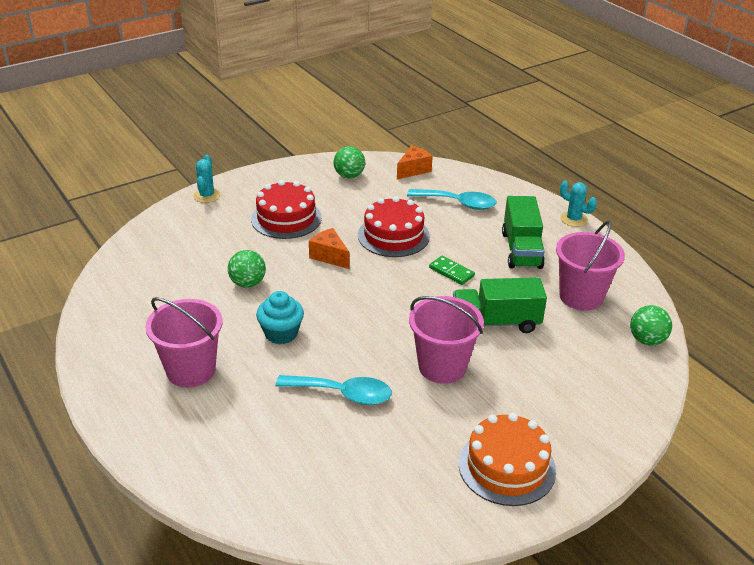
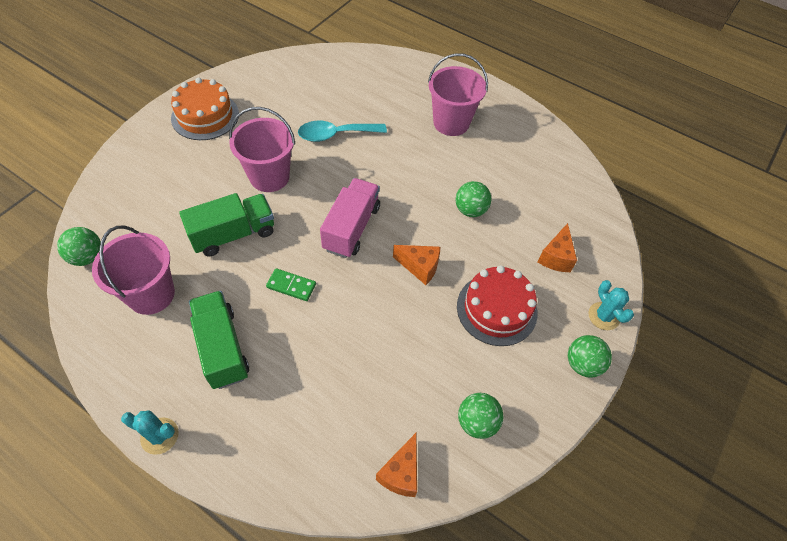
camera: 155 degrees right, 20 degrees up
turquoise cupcake [256,291,304,344] -> none
red cake [358,196,430,257] -> none
turquoise spoon [407,189,497,210] -> none
none -> pink truck [320,178,380,258]
none -> orange cheese [538,223,577,272]
none -> green ball [568,335,612,378]

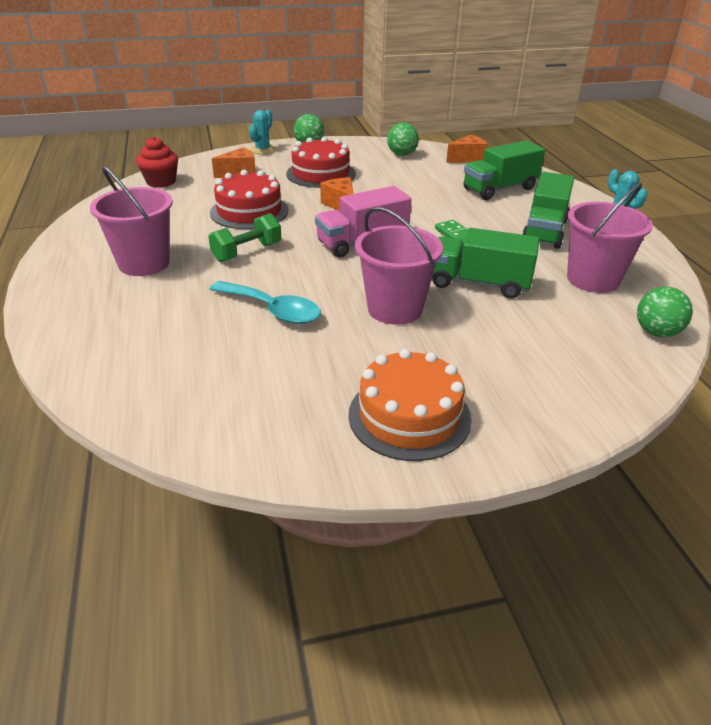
camera: 135 degrees left, 20 degrees down
green ball [455,181,491,217] -> red cake [210,170,288,229]
none -> red cupcake [136,137,178,188]
none -> green dumbbell [208,213,281,262]
none -> green truck [463,140,545,200]

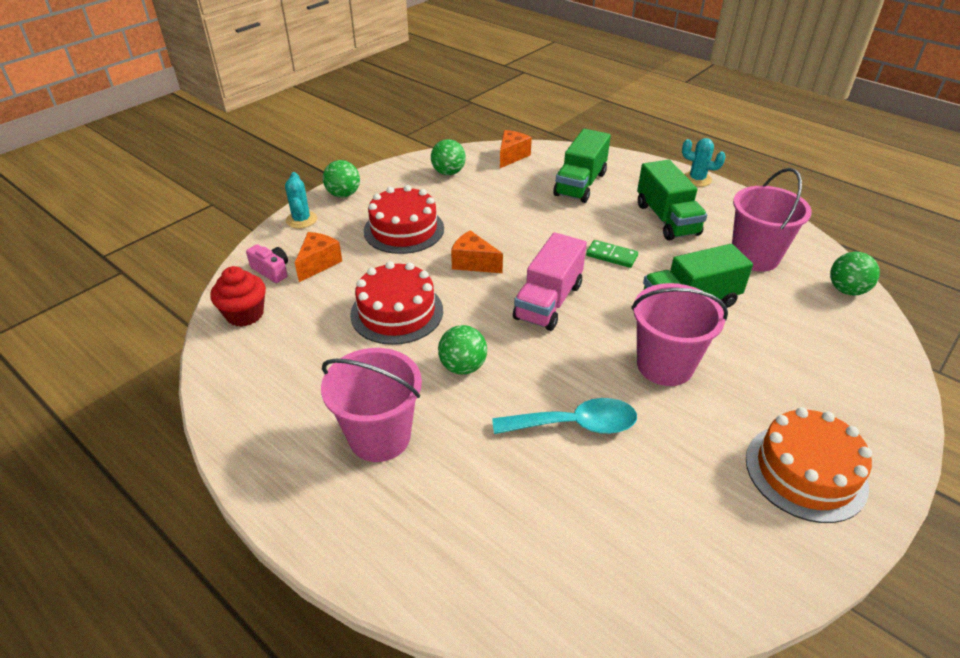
camera: 35 degrees left, 5 degrees up
green dumbbell [208,213,281,262] -> green ball [438,325,487,375]
none -> pink camera [246,244,288,283]

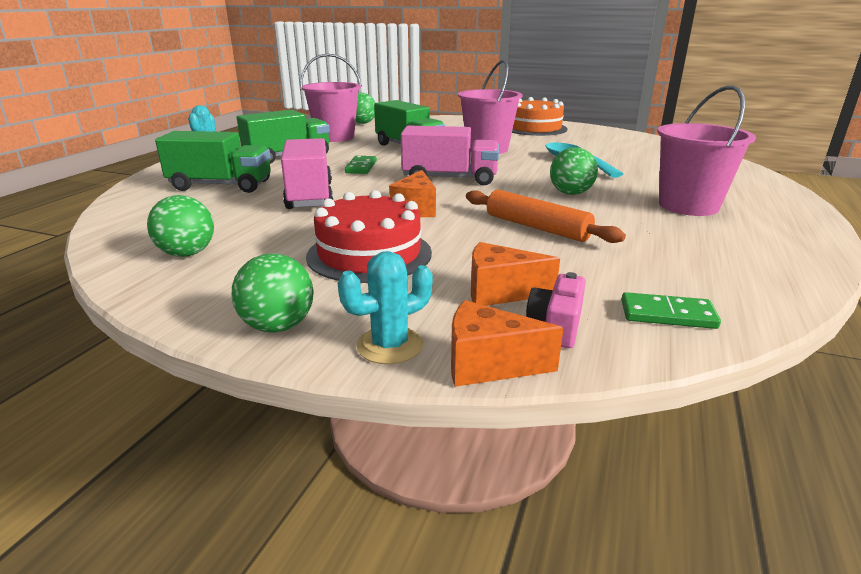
camera: 110 degrees left, 15 degrees down
red cupcake [210,266,266,327] -> green domino [621,292,721,329]
red cake [350,261,443,345] -> orange rolling pin [466,189,626,243]
orange cheese [500,130,532,168] -> orange cheese moved to [451,300,563,387]
none -> pink truck [281,138,333,209]

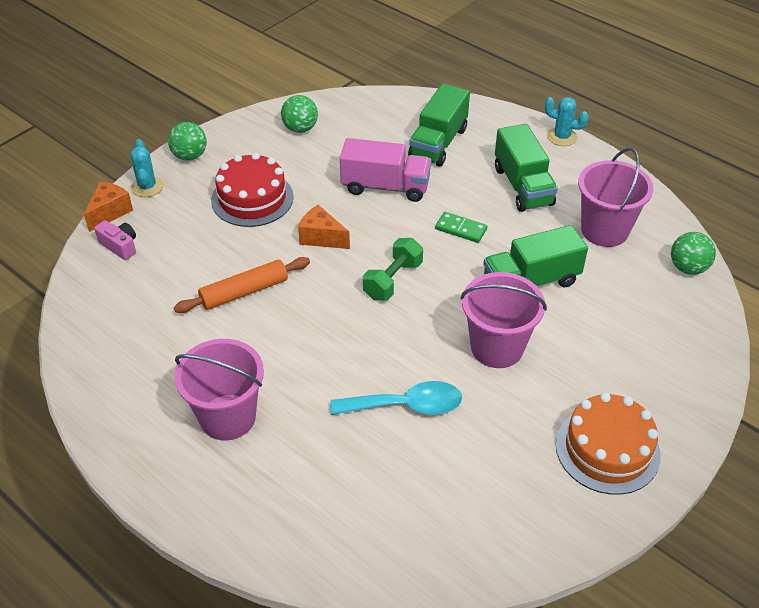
camera: 110 degrees right, 20 degrees up
pink truck [401,126,499,185] -> green dumbbell [363,238,423,300]
orange cheese [471,242,560,306] -> none
green ball [550,147,598,195] -> none
green domino [621,292,721,329] -> none

